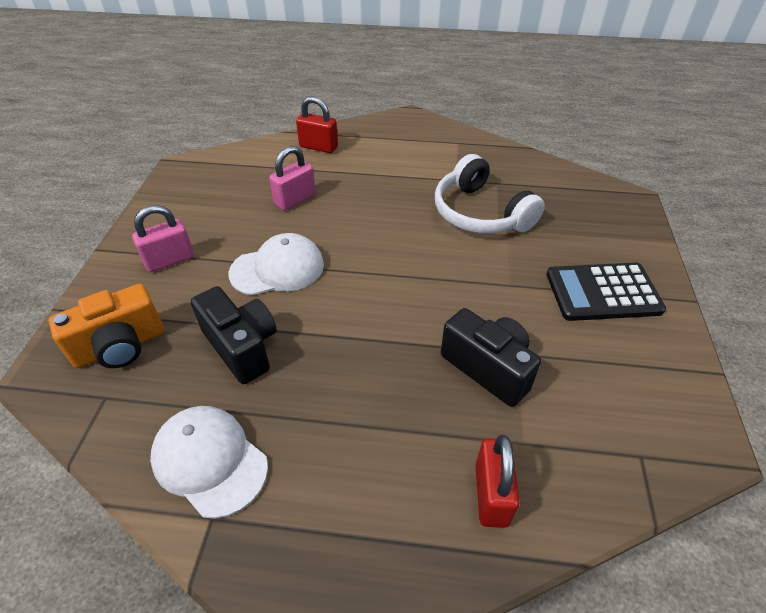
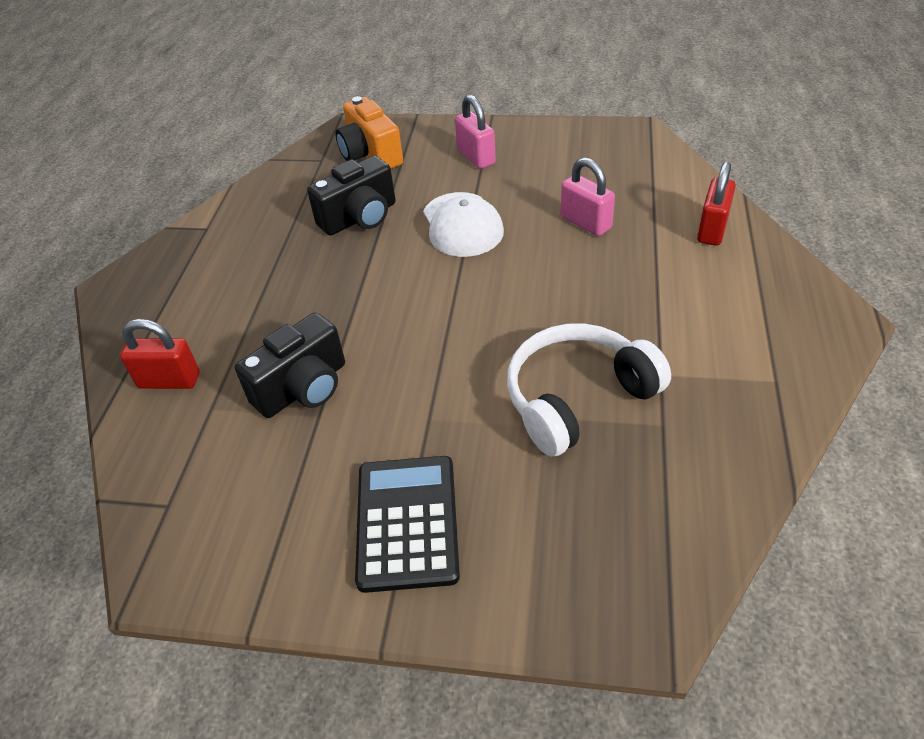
camera: 95 degrees right, 0 degrees up
white cap [150,406,268,519] -> none

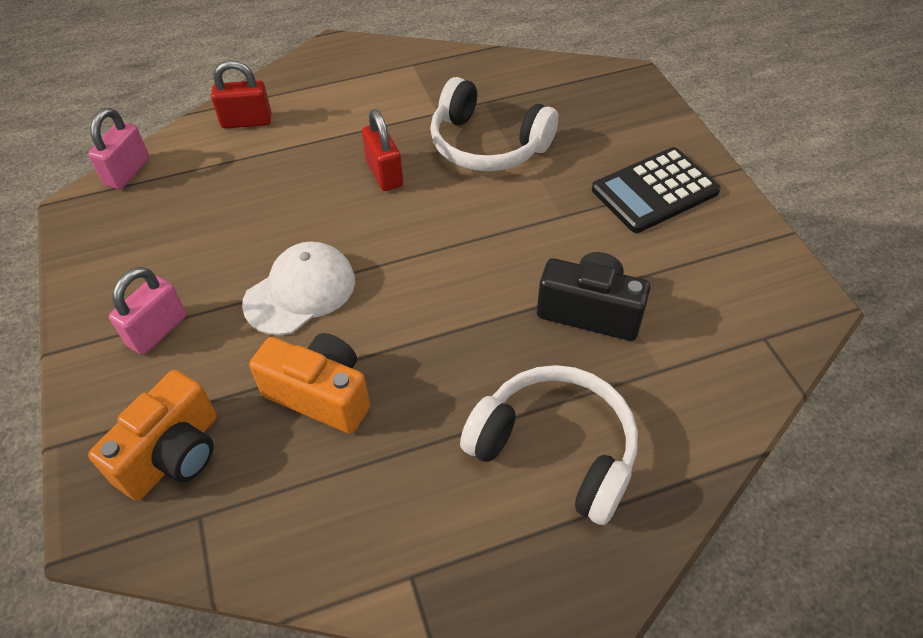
camera: 120 degrees left, 5 degrees up
red padlock [120,319,200,389] -> red padlock moved to [362,109,403,191]
black camera [307,155,396,236] -> orange camera [249,333,370,434]
pink padlock [561,157,615,236] -> pink padlock moved to [88,108,150,189]
none -> white headphones [460,365,638,525]

